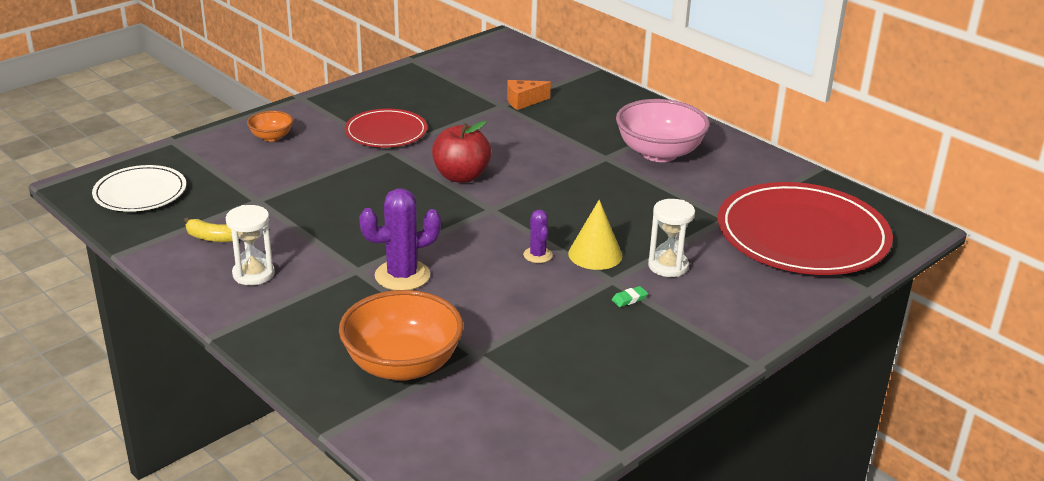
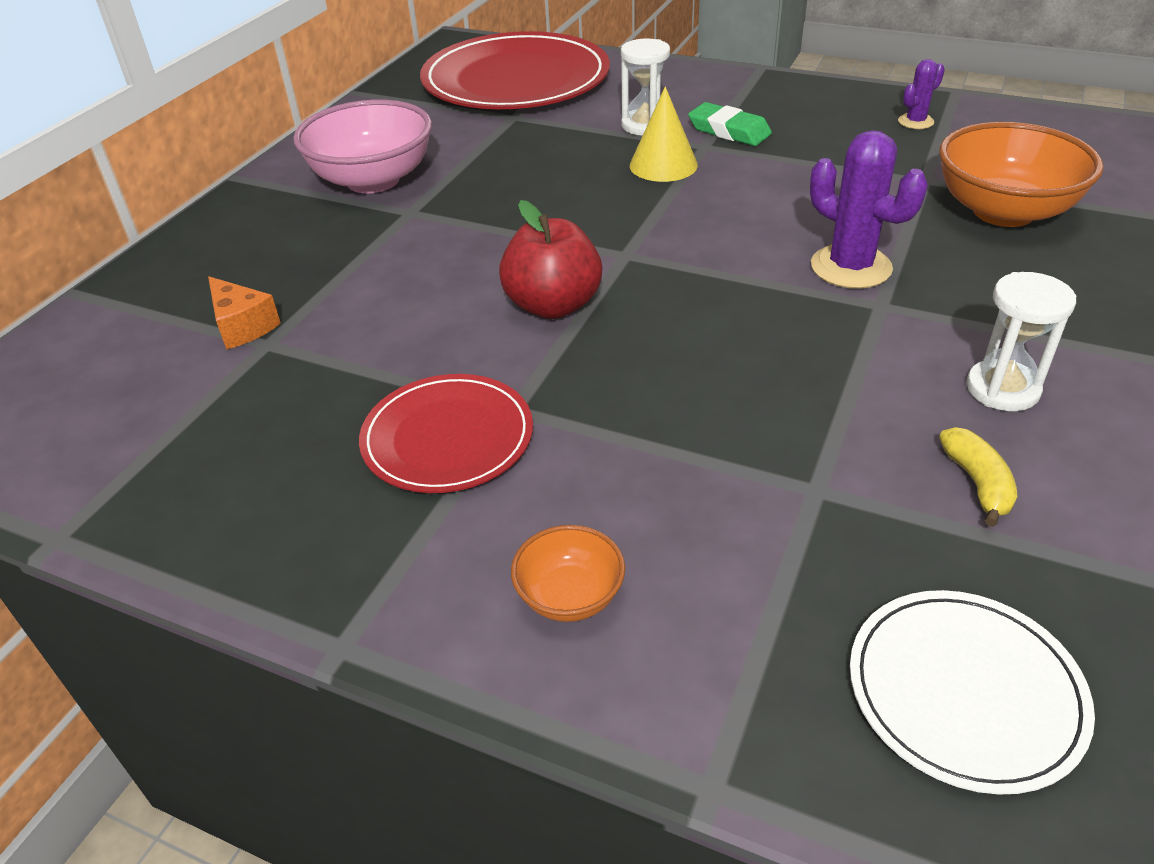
camera: 110 degrees left, 10 degrees up
purple cactus [523,210,553,263] -> purple cactus moved to [898,59,945,129]
green eraser [612,286,648,307] -> green eraser [688,102,772,146], size x2.04

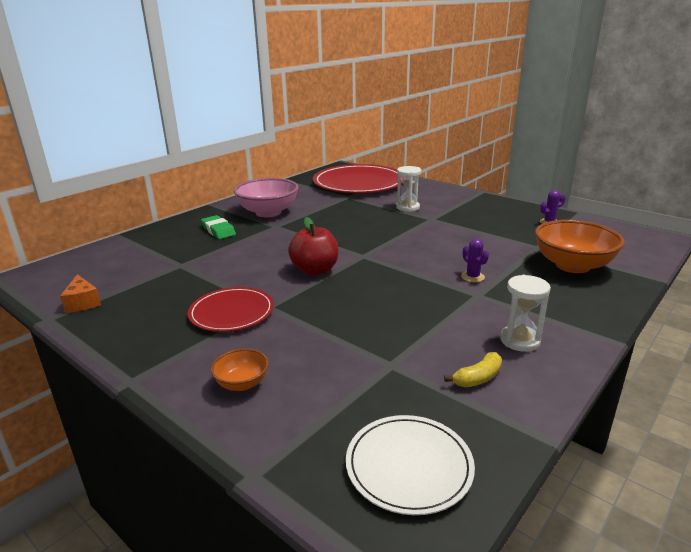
camera: 15 degrees right, 15 degrees down
orange cheese [208,276,281,350] -> orange cheese moved to [60,274,101,313]
yellow cone [630,86,698,182] -> none
green eraser [688,102,772,146] -> green eraser moved to [201,215,236,239]
purple cactus [810,130,928,289] -> purple cactus [461,239,489,282], size x0.55
yellow banana [939,427,1017,527] -> yellow banana turned 45 degrees clockwise [444,352,502,387]

